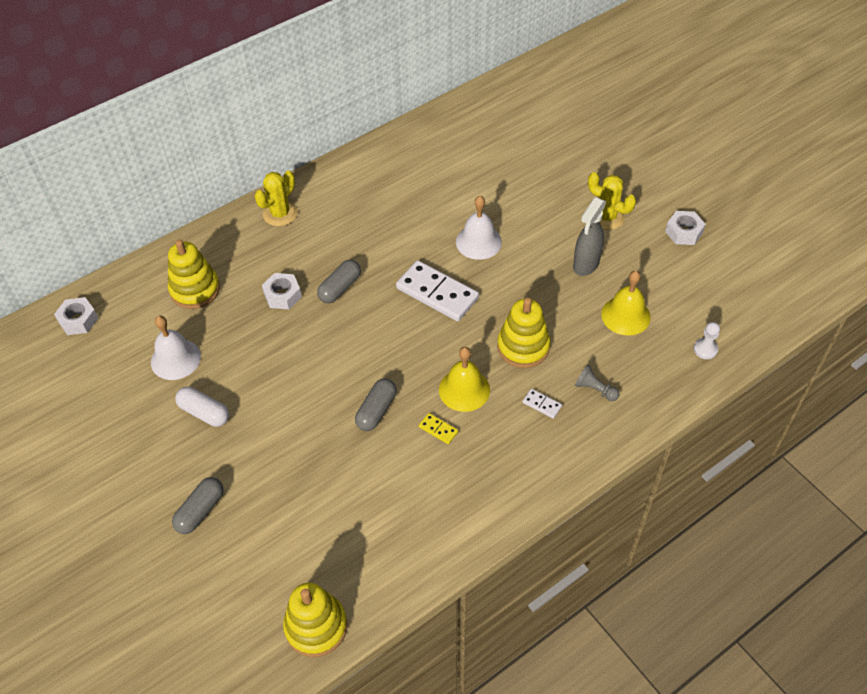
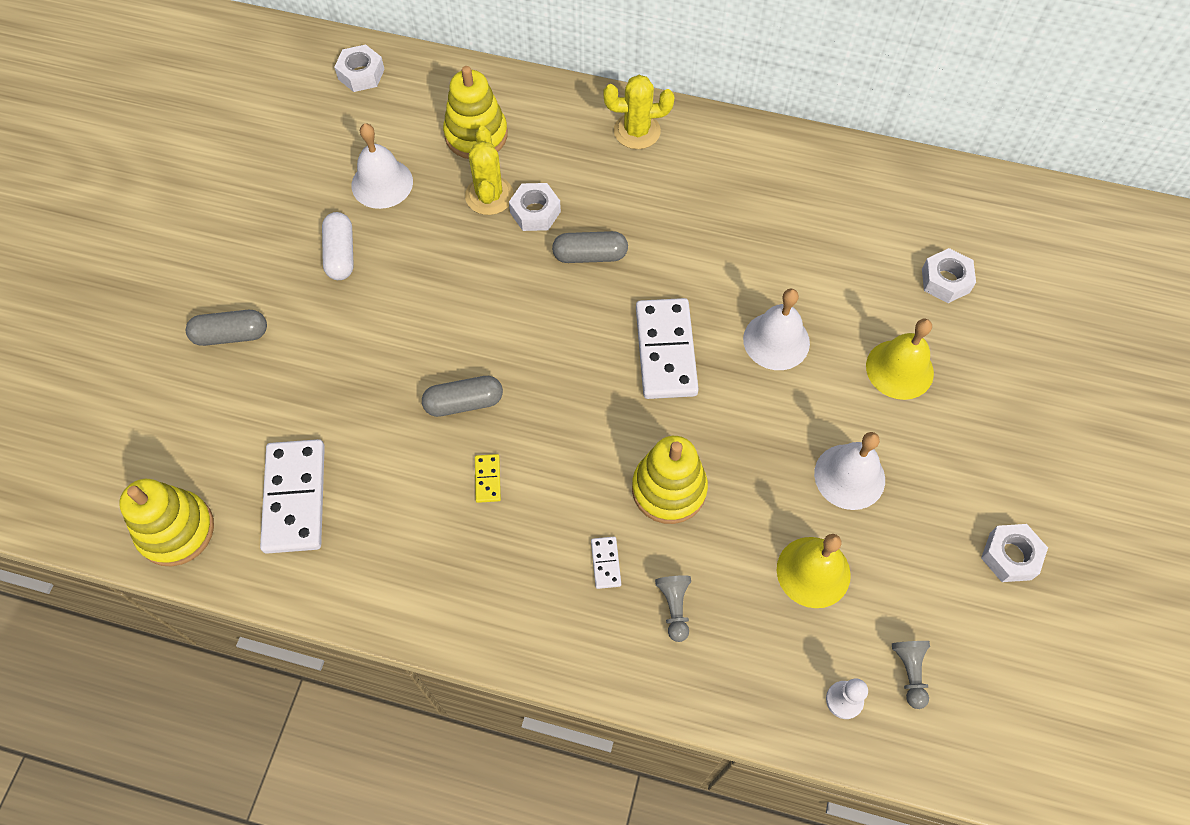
camera: 50 degrees right, 10 degrees up
yellow bell [439,347,490,412] -> yellow bell moved to [866,319,934,400]
grey spray bottle [573,197,606,276] -> white bell [814,432,885,510]
yellow cactus [588,172,636,230] -> yellow cactus moved to [465,126,514,215]
none -> white domino [260,439,325,554]
none -> grey pawn [892,641,930,709]
none -> white nut [922,248,976,303]

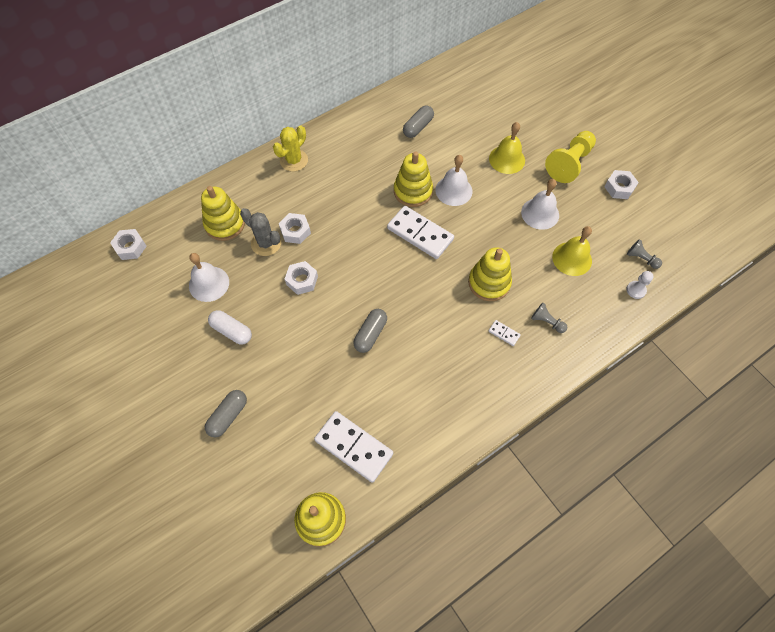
camera: 50 degrees left, 0 degrees up
yellow cactus [465,126,514,215] -> grey cactus [240,208,281,256]
yellow domino [475,454,501,503] -> none
grey capsule [552,231,628,263] -> grey capsule moved to [403,105,434,138]
white nut [922,248,976,303] -> white nut moved to [285,261,318,295]
none -> yellow stacking toy [394,151,433,207]
none -> yellow pawn [545,131,596,183]

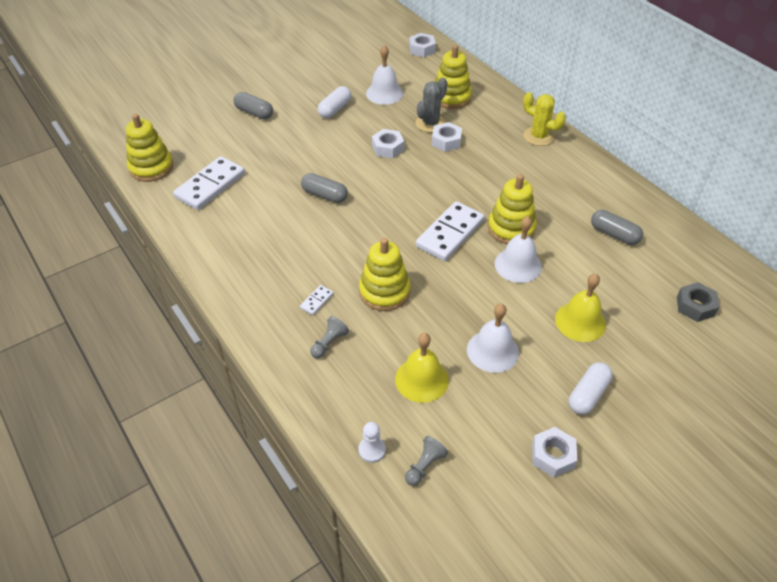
camera: 90 degrees right, 15 degrees down
yellow pawn [545,131,596,183] -> white capsule [569,362,613,415]
none -> grey nut [677,282,719,322]

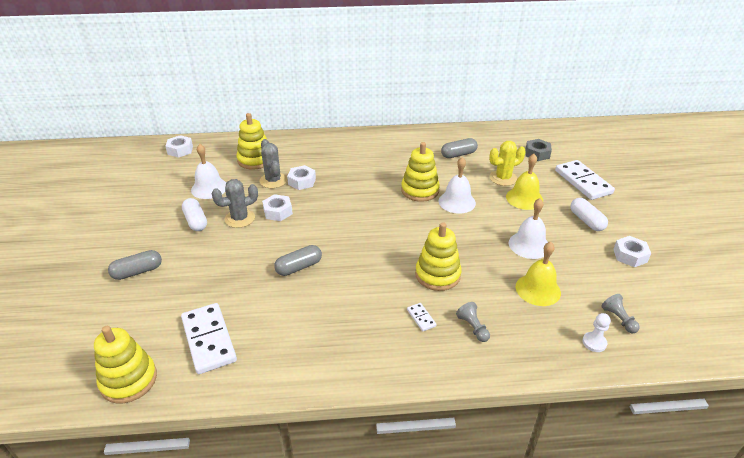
camera: 60 degrees left, 10 degrees down
white domino [416,201,485,261] -> white domino moved to [555,160,615,200]
yellow cactus [523,92,566,146] -> yellow cactus moved to [489,141,526,186]
none -> grey cactus [212,179,258,228]

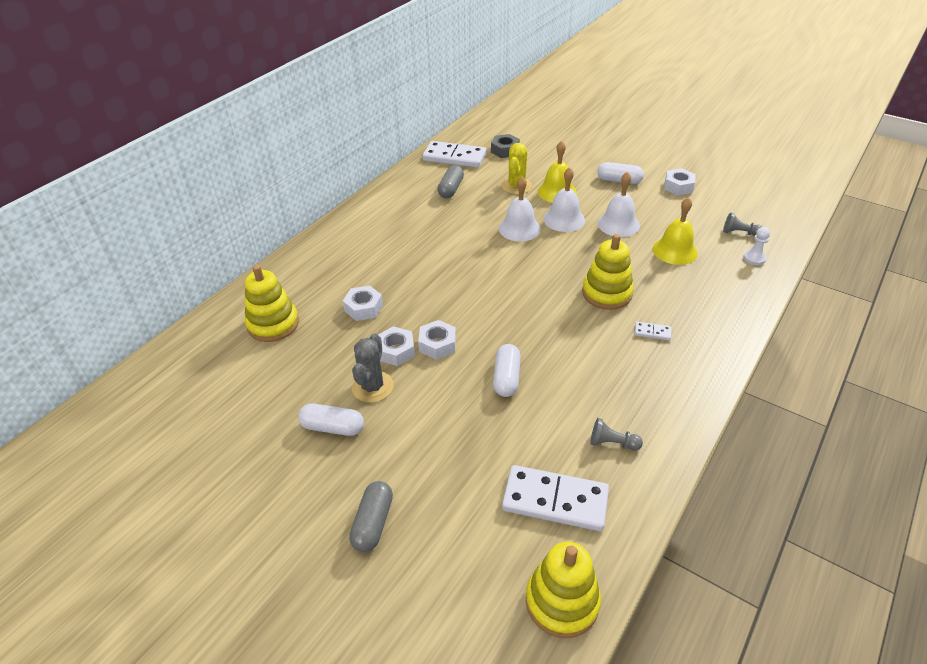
camera: 50 degrees left, 5 degrees up
white nut [165,135,193,158] -> white nut moved to [418,320,456,360]
white bell [191,144,226,199] -> white bell moved to [543,167,585,232]
grey cactus [259,139,287,188] -> none
grey capsule [274,245,322,276] -> white capsule [493,344,521,397]
yellow stacking toy [401,142,440,202] -> none
grey pawn [456,302,490,342] -> grey pawn moved to [591,418,643,451]
white domino [555,160,615,200] -> white domino moved to [422,141,486,168]

